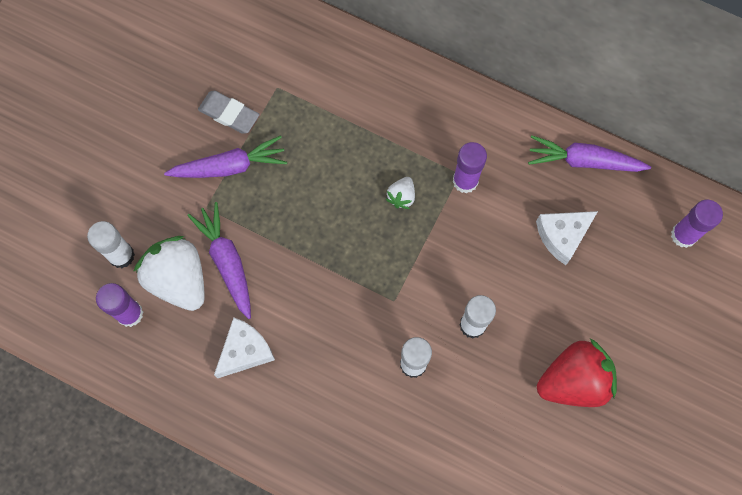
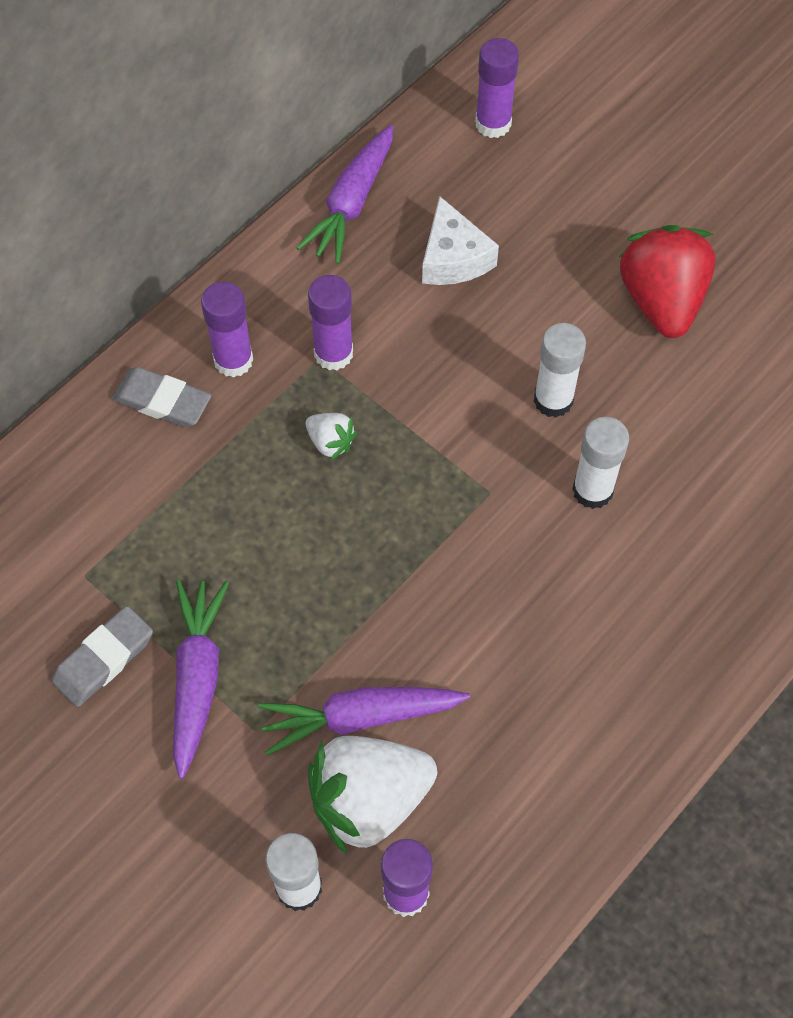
camera: 75 degrees left, 10 degrees down
white cheese [214,318,275,378] -> none
none -> grey eraser [112,367,212,427]
none -> purple glue stick [201,282,253,378]

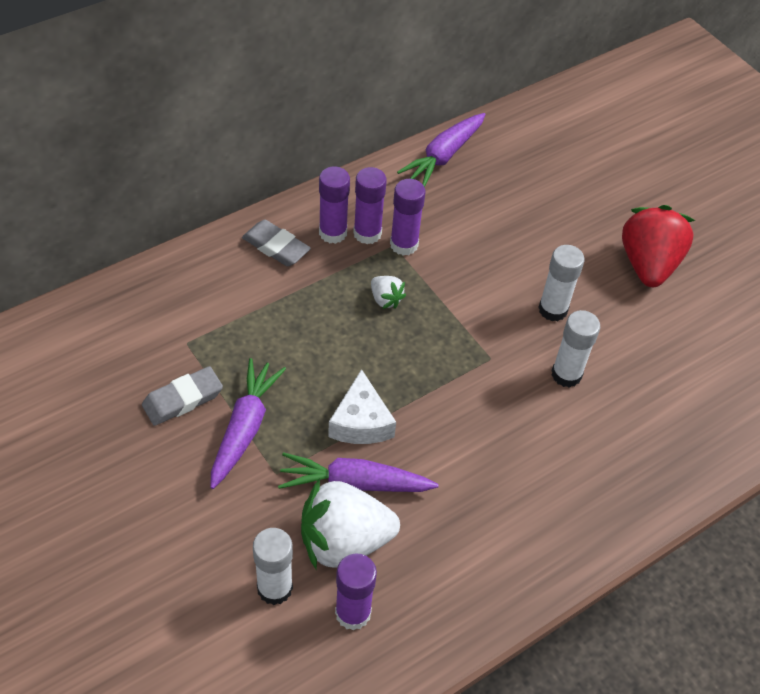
camera: 10 degrees right, 10 degrees down
white cheese [422,196,499,285] -> white cheese moved to [328,369,396,444]
purple glue stick [475,38,519,138] -> purple glue stick moved to [353,167,387,244]

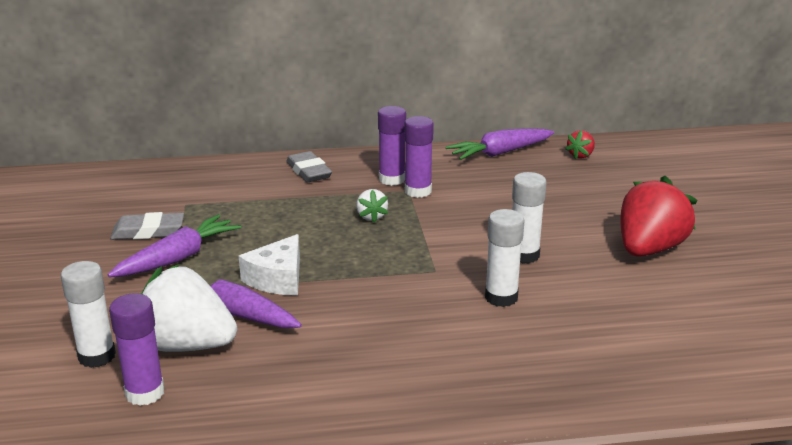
camera: 30 degrees right, 25 degrees down
purple glue stick [319,167,350,244] -> none
none -> red strawberry [565,130,595,159]

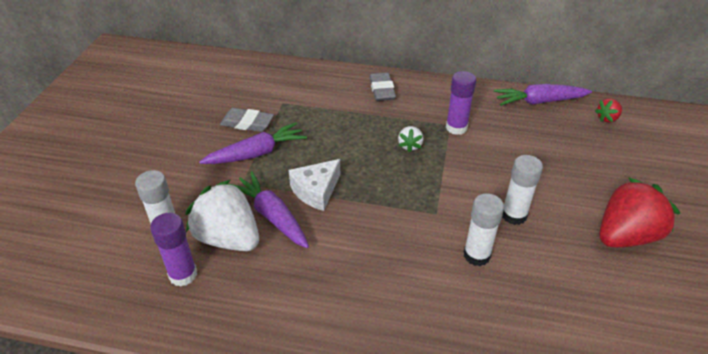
camera: 20 degrees right, 15 degrees up
purple glue stick [378,106,406,186] -> none

